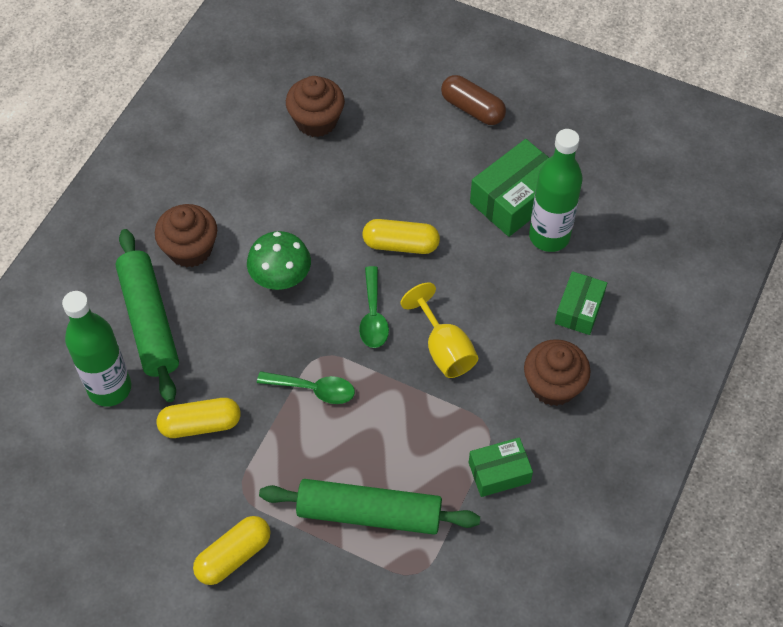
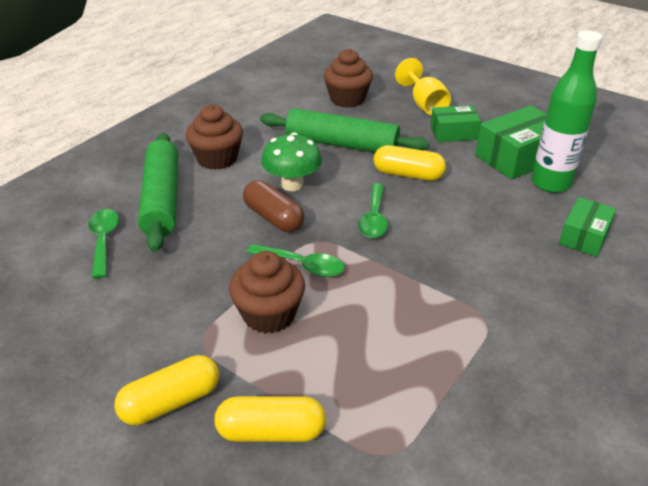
camera: 10 degrees right, 20 degrees down
green bottle [62,291,131,407] -> green spoon [89,209,119,279]
yellow capsule [157,398,241,438] -> yellow capsule moved to [214,396,326,442]
green rolling pin [259,479,480,535] -> green rolling pin moved to [260,108,429,153]
yellow goblet [401,282,478,378] -> yellow goblet moved to [395,58,451,116]
brown capsule [441,75,506,125] -> brown capsule moved to [243,180,305,232]
green box [469,437,533,497] -> green box moved to [430,105,481,142]
brown cupcake [524,339,591,406] -> brown cupcake moved to [229,251,305,334]

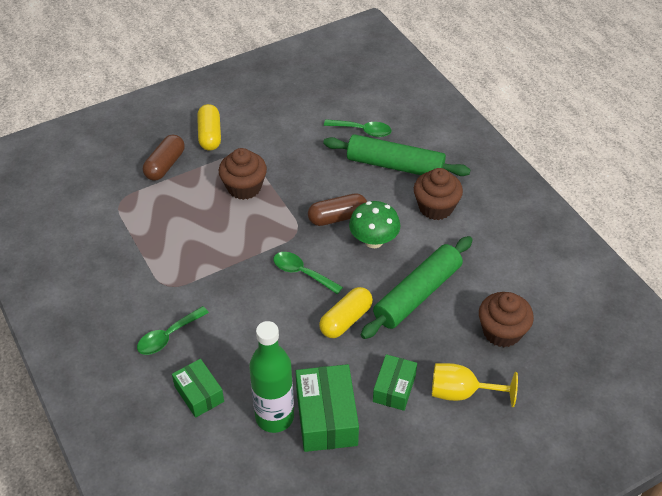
camera: 115 degrees right, 10 degrees up
yellow capsule [214,396,326,442] -> brown capsule [143,135,185,181]
green spoon [247,244,345,277] -> green spoon moved to [137,306,209,355]

